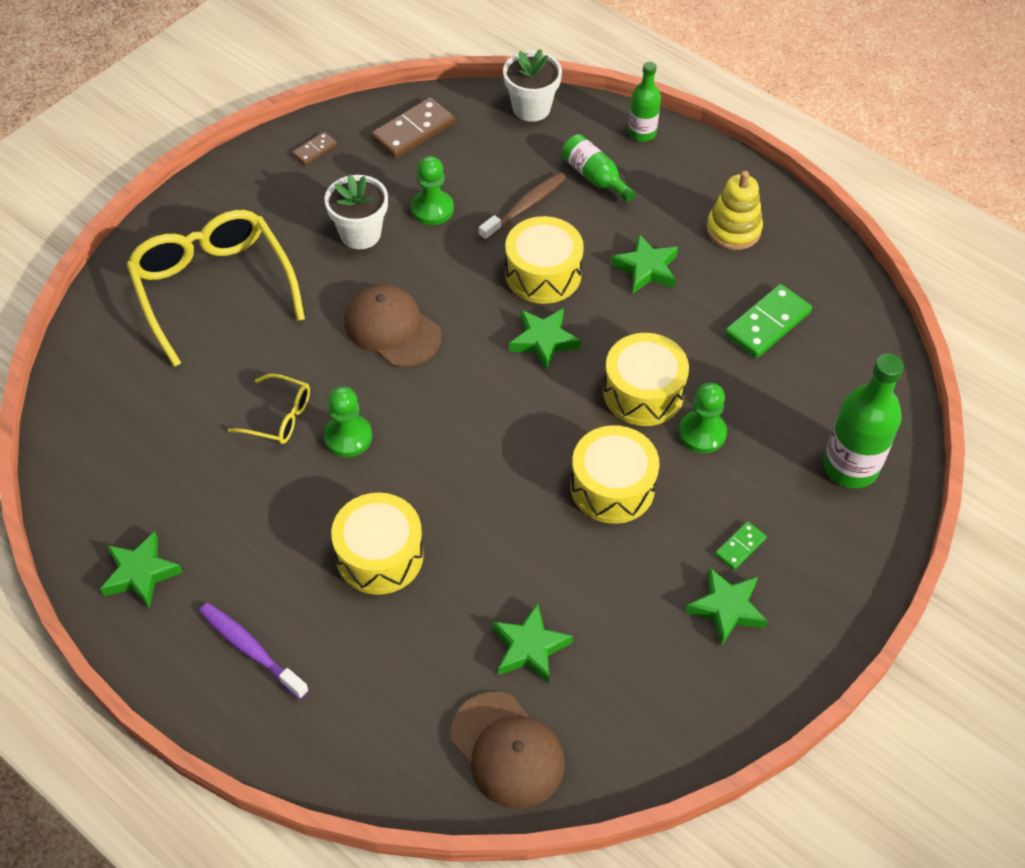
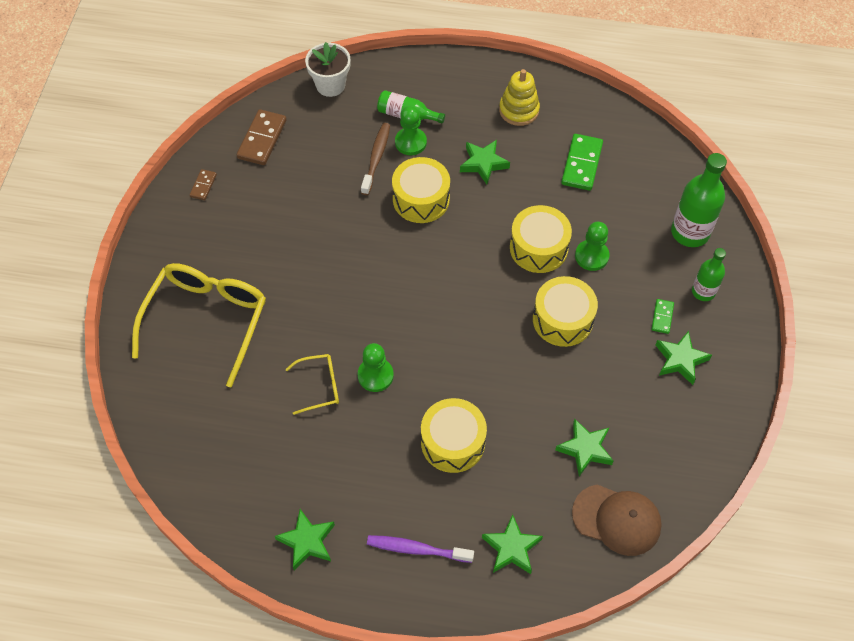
camera: 30 degrees left, 5 degrees up
yellow glasses [126,210,305,367] -> yellow glasses turned 75 degrees clockwise [132,263,266,387]
white flower pot [325,174,388,249] -> none
brown cap [344,284,442,367] -> none
green pawn [411,156,454,225] -> green pawn moved to [395,106,427,155]
green star [509,308,581,371] -> green star moved to [482,514,543,574]
green bottle [628,62,661,142] -> green bottle moved to [692,248,726,301]

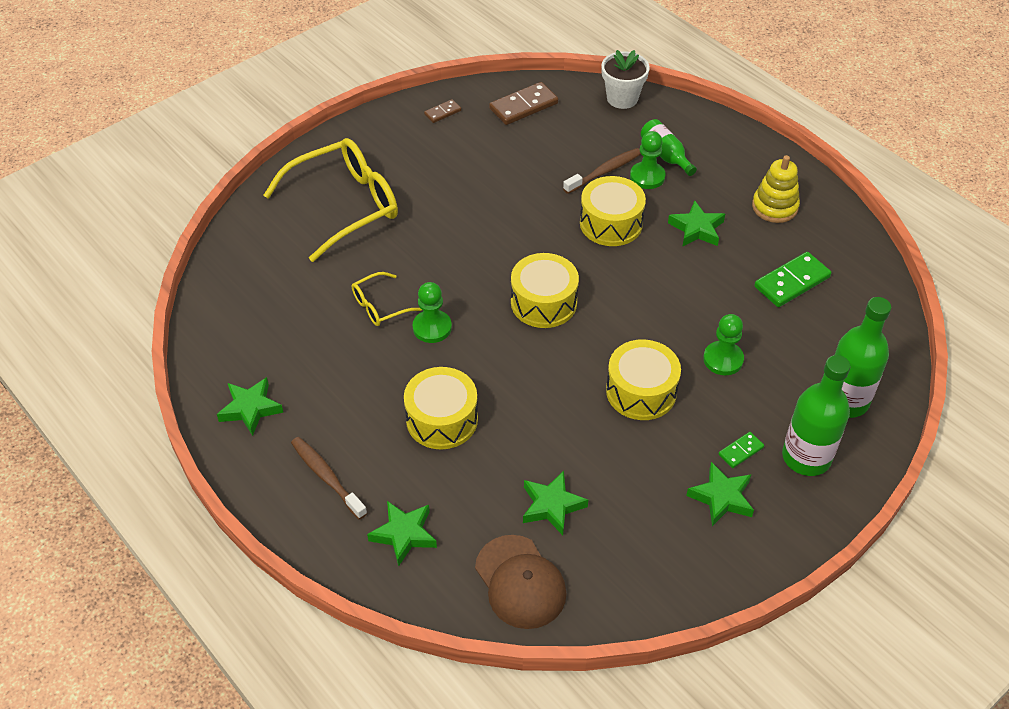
camera: 40 degrees right, 10 degrees down
yellow glasses [286,354,339,415] -> yellow glasses turned 120 degrees clockwise [352,272,422,326]
purple toothbrush [367,535,474,563] -> brown toothbrush [291,437,367,520]
yellow drum [510,205,572,273] -> yellow drum moved to [511,253,579,328]
green bottle [692,248,726,301] -> green bottle [782,355,850,476], size x1.67

